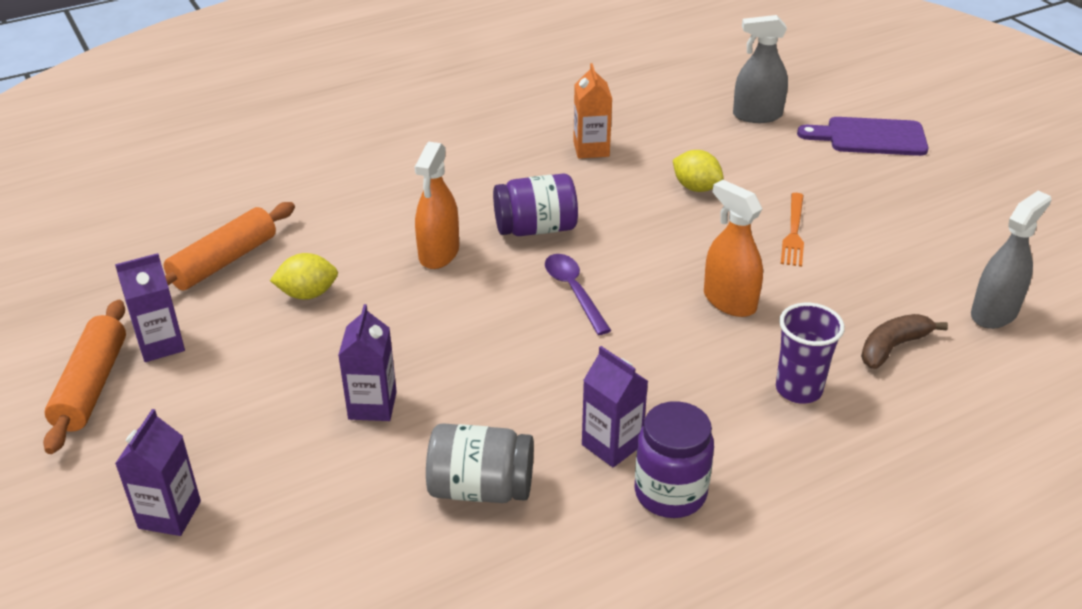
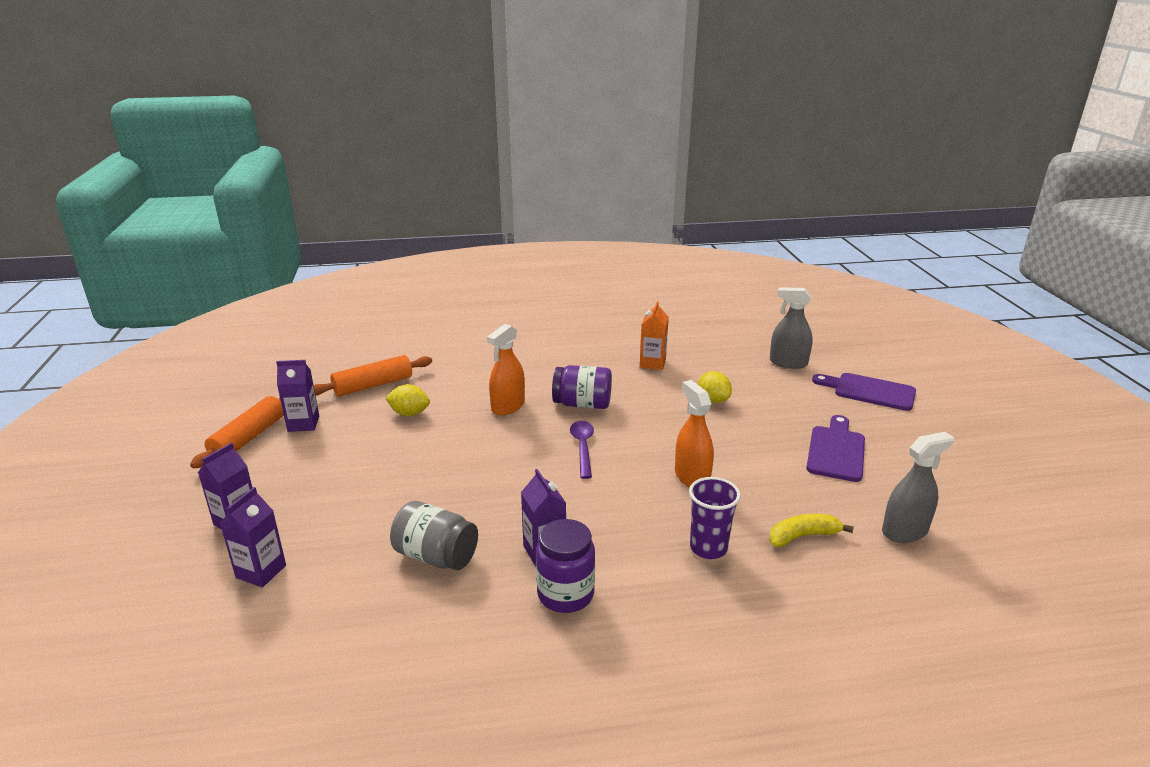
camera: 20 degrees right, 10 degrees down
purple carton [338,304,397,421] -> purple carton moved to [220,487,286,587]
orange fork [781,193,804,267] -> none
brown banana [861,314,948,369] -> yellow banana [769,514,854,547]
none -> purple cutting board [806,415,865,482]

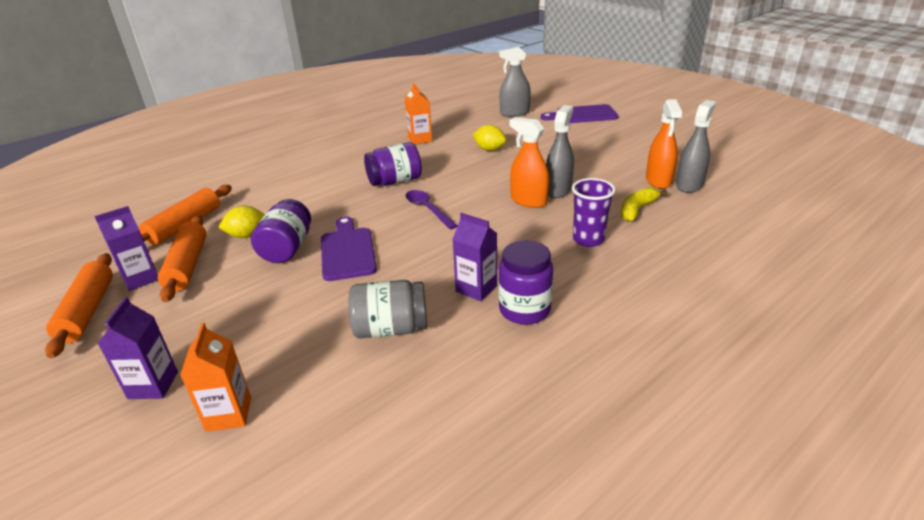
camera: 30 degrees left, 5 degrees up
purple carton [220,487,286,587] -> orange carton [180,323,251,432]
orange spray bottle [487,324,525,415] -> orange spray bottle moved to [646,99,682,189]
purple cutting board [806,415,865,482] -> purple cutting board moved to [321,216,377,281]
none -> orange rolling pin [158,216,206,302]
none -> purple jar [251,199,311,263]
none -> grey spray bottle [546,105,574,198]

